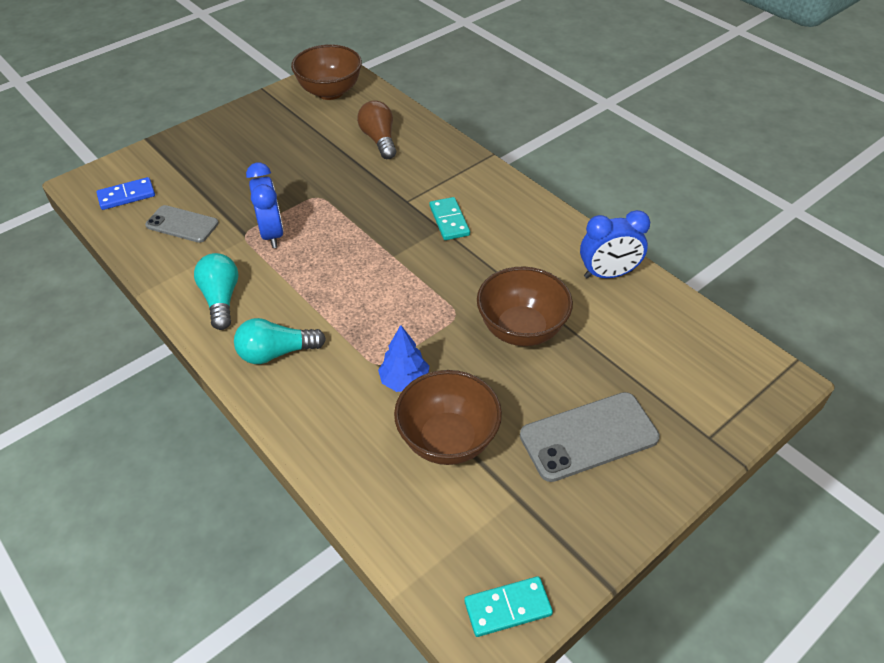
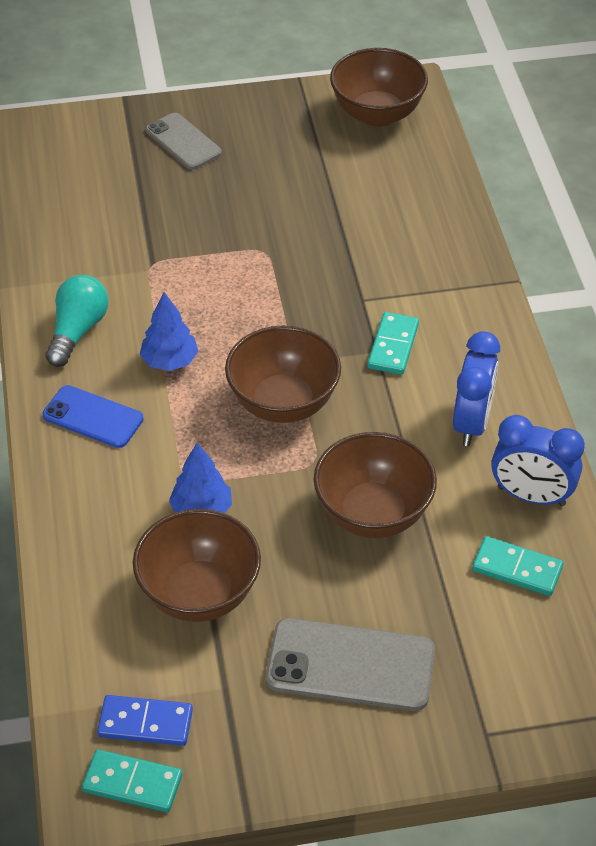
camera: 30 degrees right, 0 degrees up
blue domino [96,177,155,210] -> blue domino moved to [97,695,193,746]
grey phone [145,205,219,243] -> grey phone moved to [146,113,222,170]
turquoise light bulb [234,318,326,364] -> blue phone [42,385,144,448]
blue clock [246,163,284,248] -> blue clock moved to [453,331,500,446]
brown light bulb [357,100,396,159] -> none
none -> blue tree [140,292,199,371]
none -> brown bowl [225,325,341,423]
none -> turquoise domino [472,536,563,596]

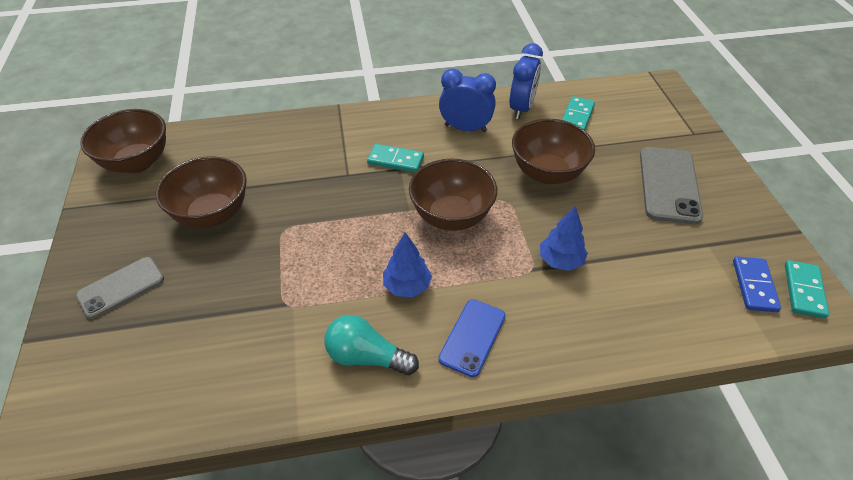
camera: 90 degrees left, 0 degrees up
brown bowl [133,509,261,622] -> brown bowl moved to [156,156,247,228]

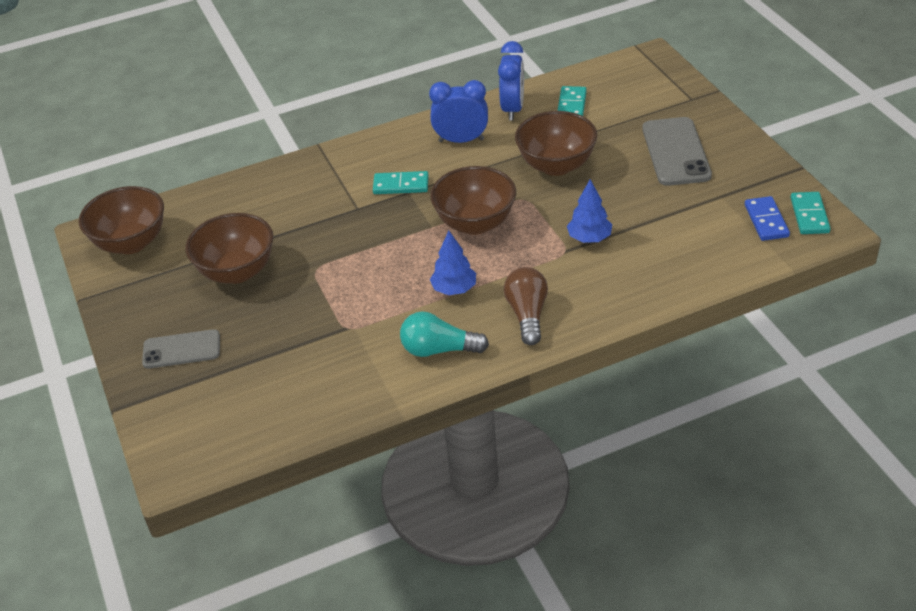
camera: 10 degrees left, 5 degrees down
grey phone [76,257,164,319] -> grey phone turned 45 degrees clockwise [142,329,220,369]
blue phone [438,299,506,377] -> brown light bulb [504,267,548,345]

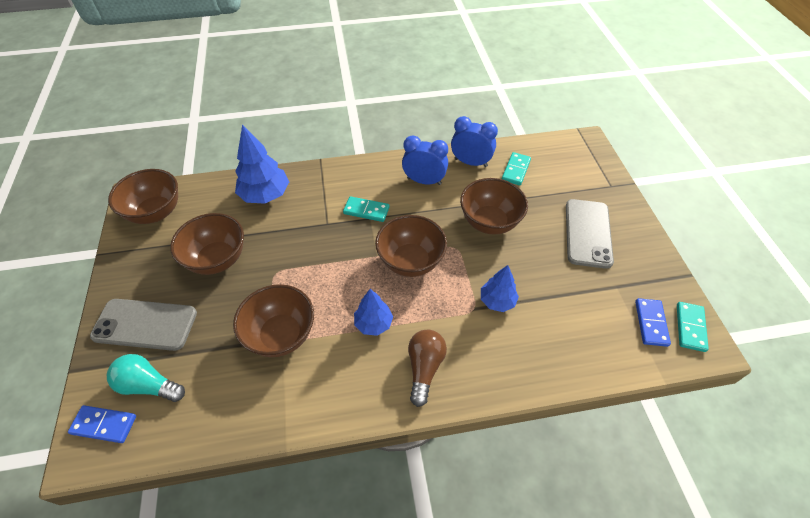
camera: 10 degrees right, 10 degrees up
grey phone [142,329,220,369] -> grey phone [90,299,197,351], size x1.52
turquoise light bulb [400,312,489,357] -> turquoise light bulb moved to [107,354,185,402]
blue clock [498,41,524,121] -> blue clock turned 90 degrees counterclockwise [451,116,498,167]
none -> blue domino [68,405,136,443]
none -> brown bowl [233,284,314,357]
none -> blue tree [235,125,289,204]

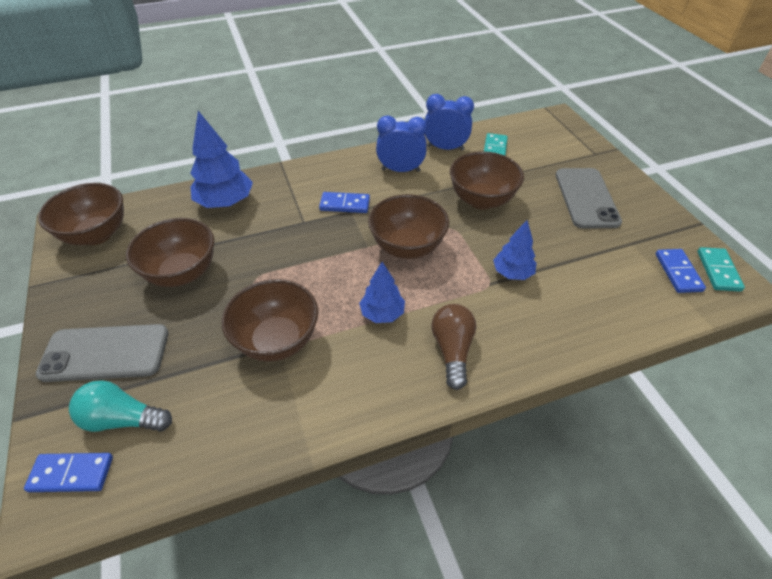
camera: 10 degrees left, 5 degrees down
turquoise domino [343,196,390,222] -> blue domino [319,192,370,213]

